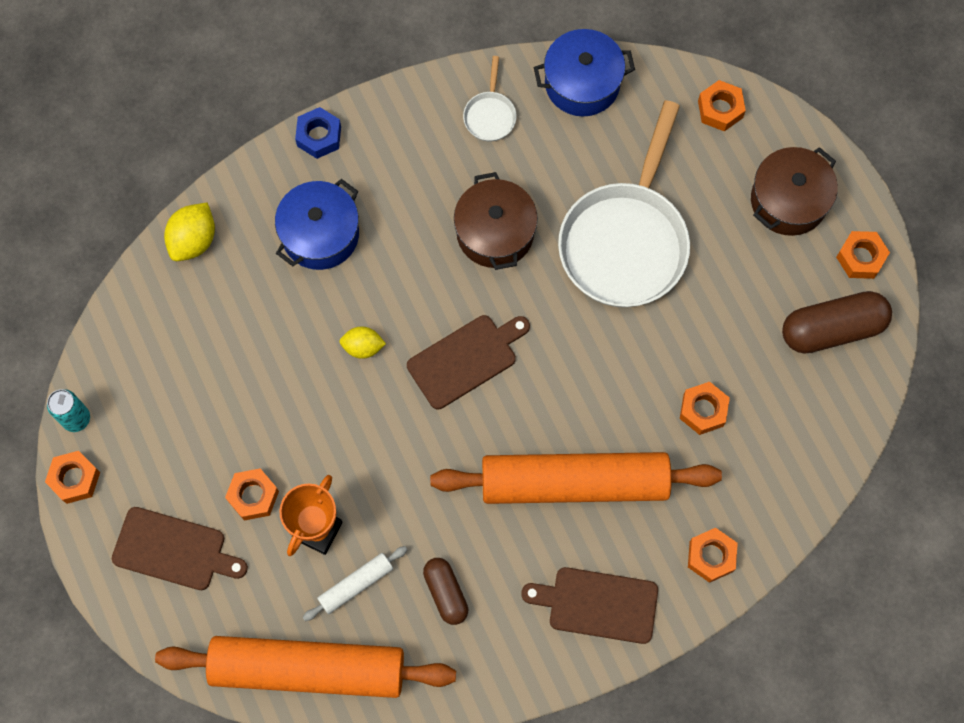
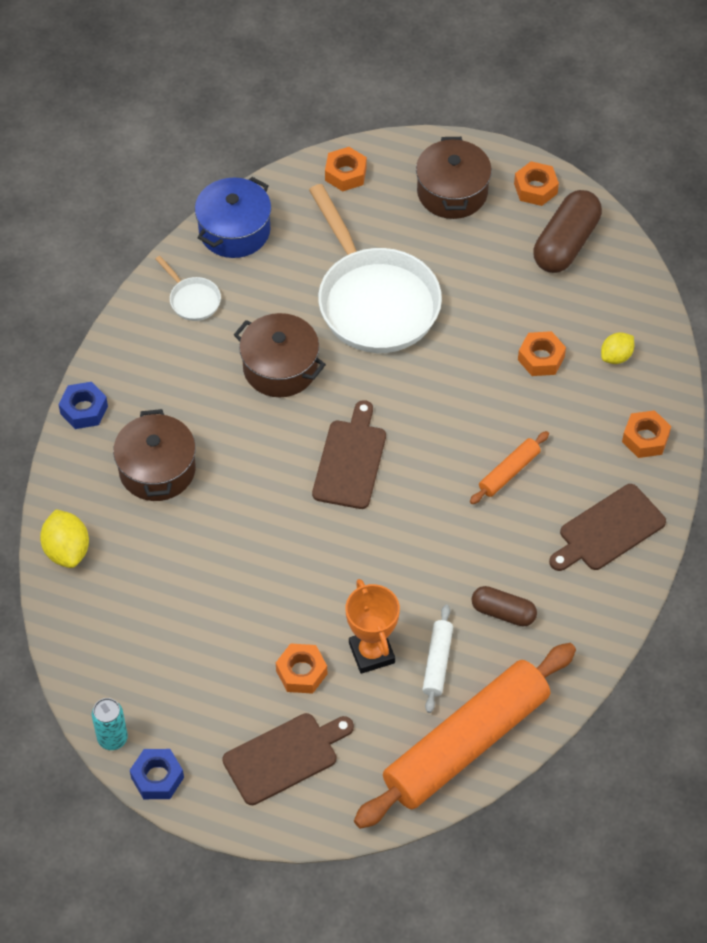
camera: 45 degrees left, 15 degrees down
orange nut [45,451,100,504] -> blue nut [130,749,184,799]
blue pot [275,179,359,270] -> brown pot [113,409,196,501]
yellow lemon [339,326,386,359] -> yellow lemon moved to [601,332,634,364]
orange rolling pin [430,452,722,504] -> orange rolling pin [470,431,549,504], size x0.42

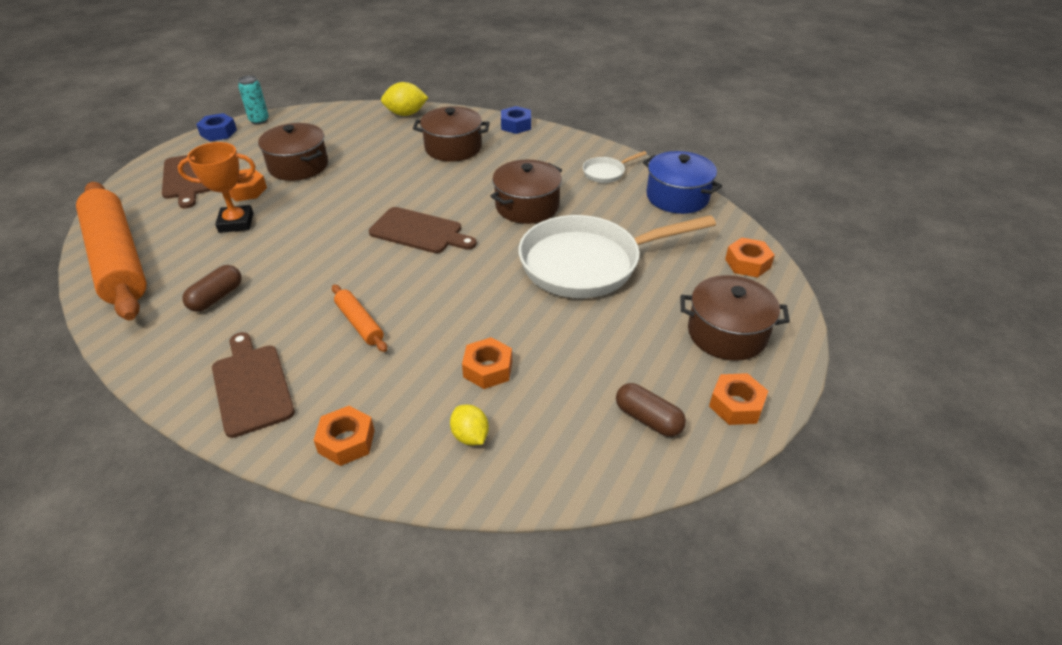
camera: 100 degrees right, 15 degrees down
white rolling pin [422,605,453,713] -> none
brown capsule [533,190,602,273] -> brown capsule [616,383,686,437], size x0.60
none -> brown pot [258,123,328,181]

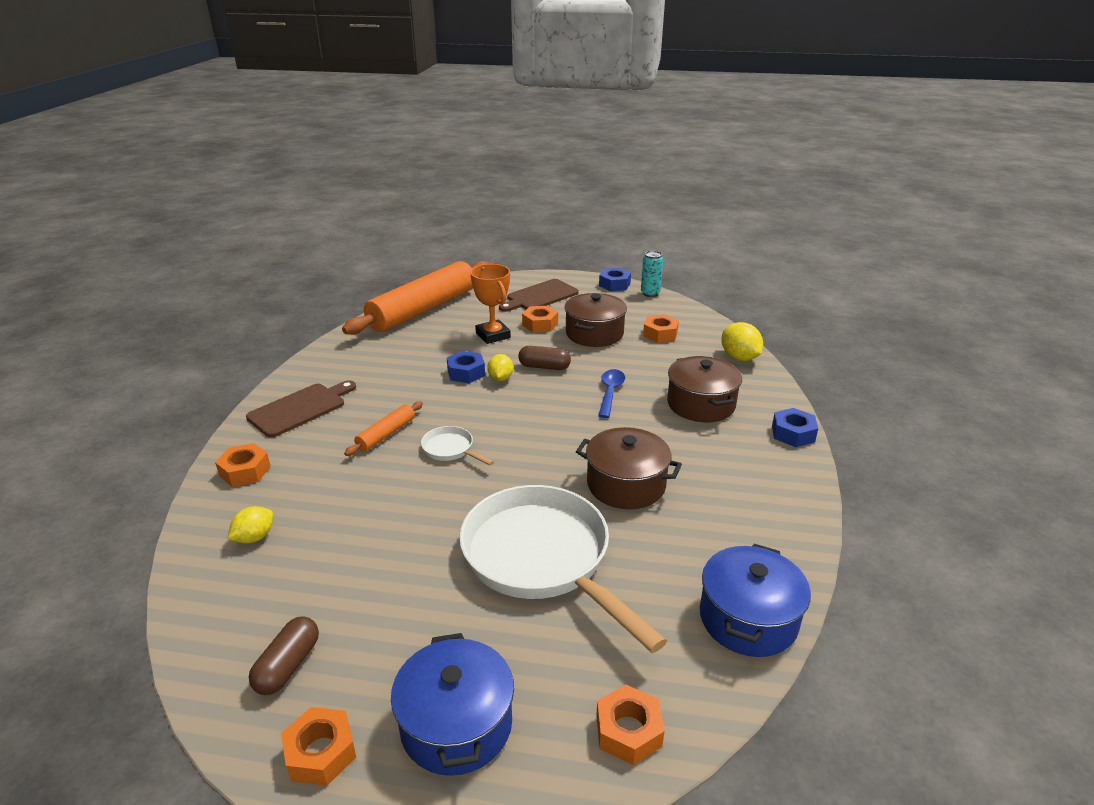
camera: 70 degrees right, 10 degrees down
brown capsule [182,265,241,312] -> brown capsule moved to [518,346,571,370]
brown cutting board [369,207,477,253] -> none
orange nut [462,337,512,389] -> orange nut moved to [643,314,679,343]
white pan [583,151,647,183] -> white pan moved to [421,426,494,465]
brown pot [681,275,790,361] -> blue pot [391,633,514,776]
none -> blue nut [447,351,485,383]
none -> yellow lemon [487,354,513,381]
none -> blue spoon [598,369,625,418]

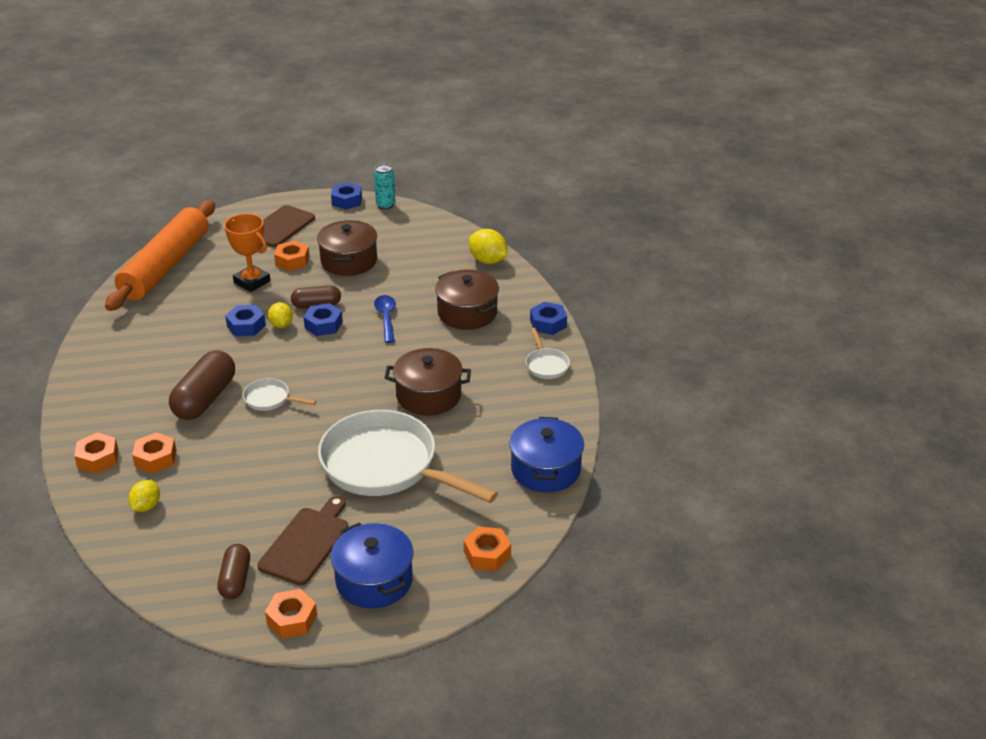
camera: 20 degrees left, 5 degrees up
brown cutting board [246,380,356,438] -> brown cutting board moved to [257,496,348,585]
orange rolling pin [344,401,423,456] -> brown capsule [169,350,235,420]
orange nut [643,314,679,343] -> orange nut moved to [132,432,176,473]
none -> blue nut [303,303,343,336]
none -> white pan [526,328,570,379]

